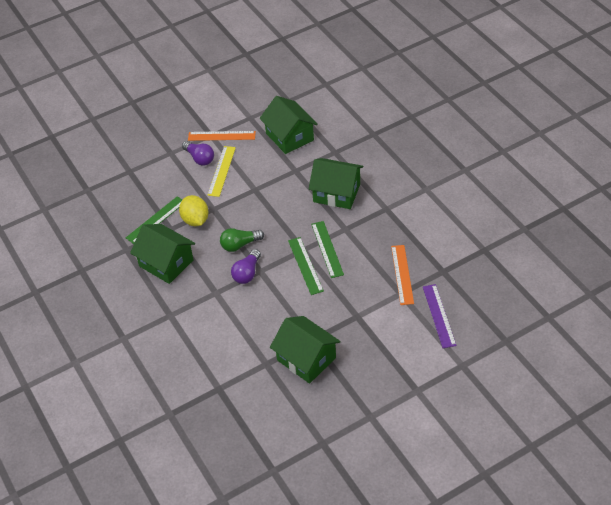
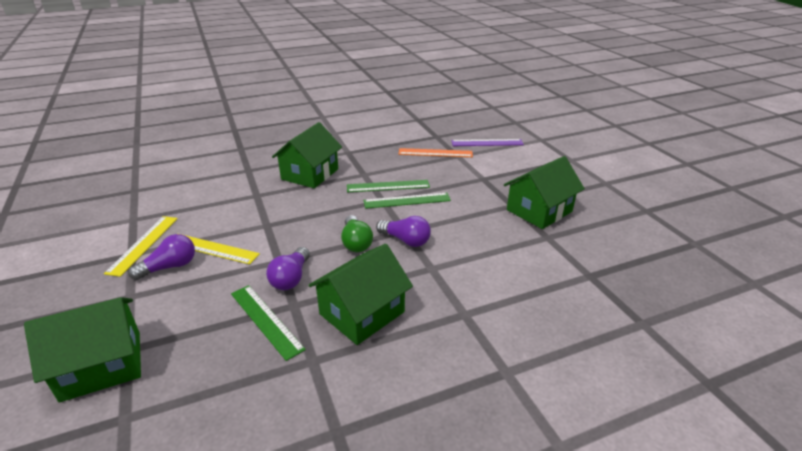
camera: 85 degrees left, 15 degrees down
yellow lemon [179,195,209,226] -> purple light bulb [266,247,310,290]
orange ruler [188,131,256,141] -> yellow ruler [104,216,178,277]
green house [260,96,318,154] -> green house moved to [24,297,141,403]

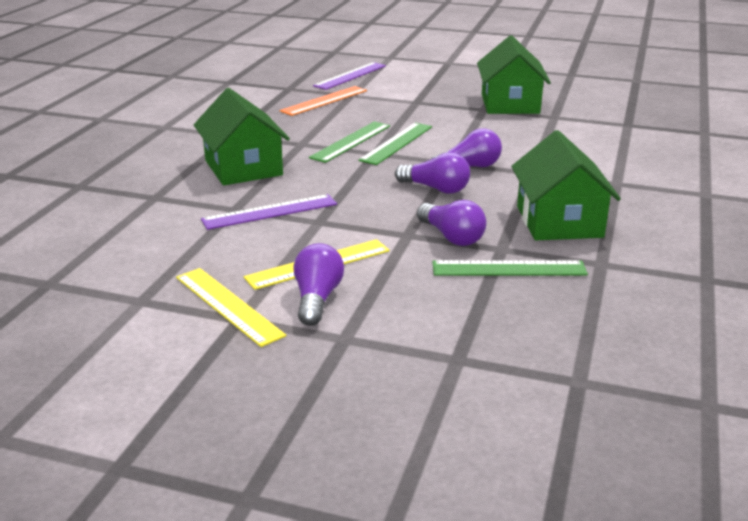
camera: 50 degrees left, 5 degrees down
green house [24,297,141,403] -> none
green light bulb [341,215,373,252] -> purple light bulb [395,152,470,194]
none -> purple ruler [201,194,337,230]

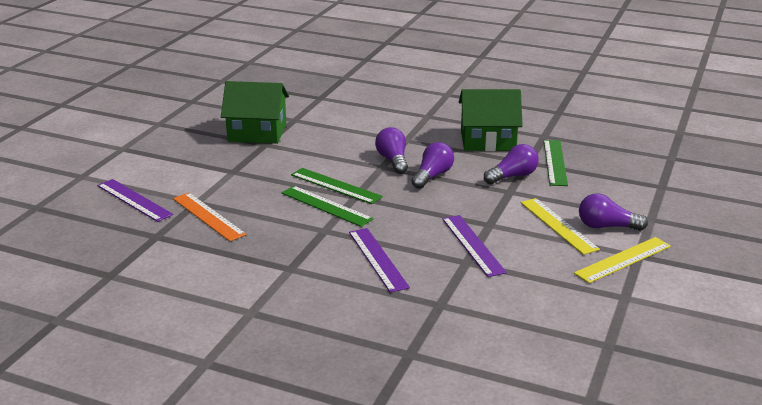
camera: 85 degrees left, 0 degrees up
green house [194,88,290,186] -> purple ruler [349,228,410,293]

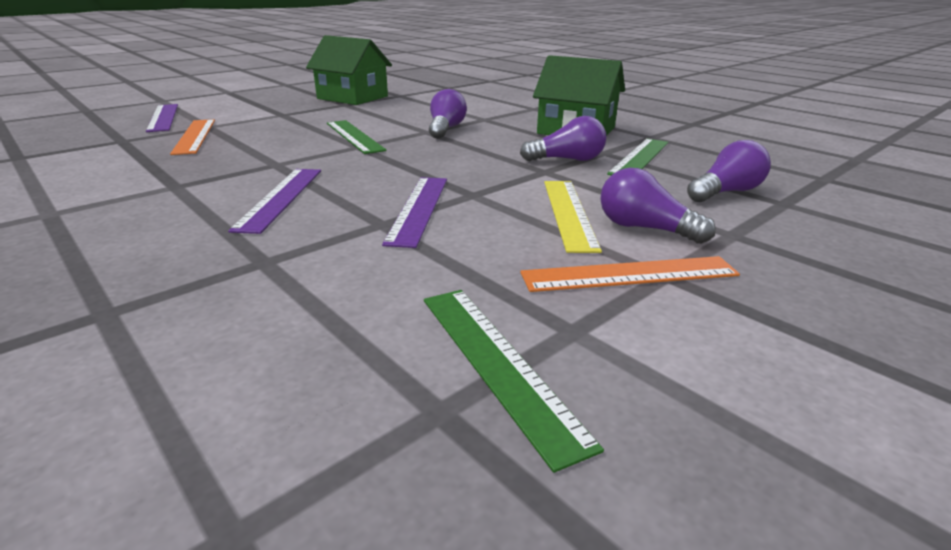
camera: 25 degrees right, 0 degrees up
green ruler [281,186,373,227] -> green ruler moved to [424,290,604,473]
purple light bulb [411,142,454,189] -> purple light bulb moved to [687,140,771,202]
yellow ruler [574,237,671,283] -> orange ruler [520,256,740,292]

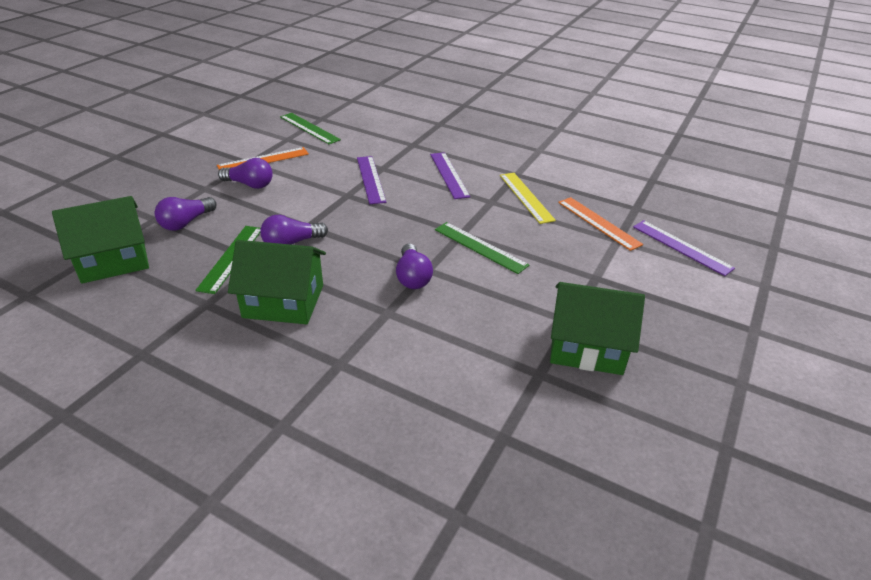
camera: 160 degrees right, 10 degrees up
yellow ruler [544,181,602,253] -> yellow ruler moved to [500,173,556,224]
none -> green house [52,196,149,284]

